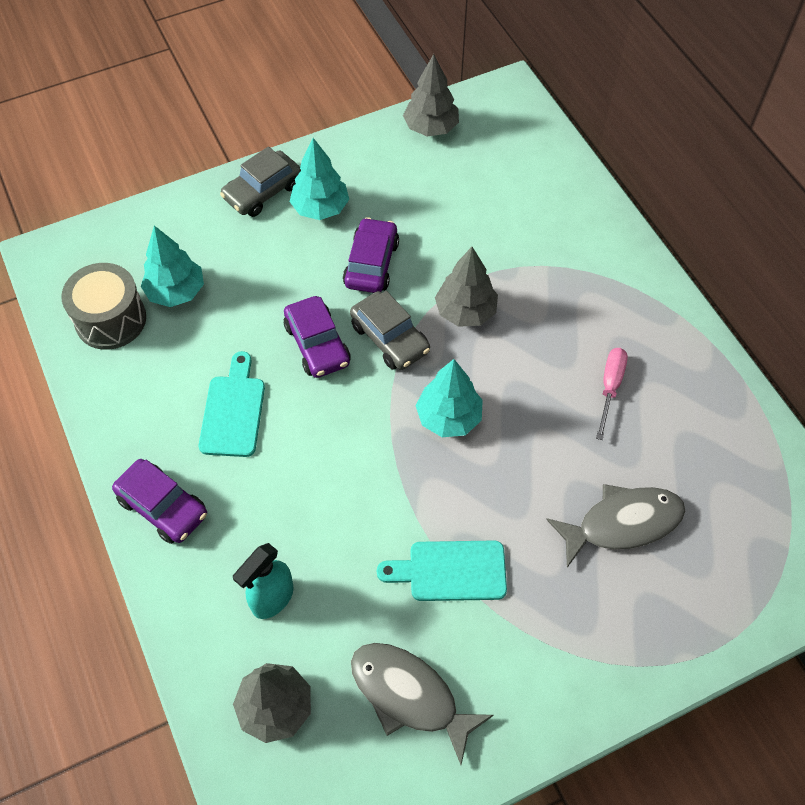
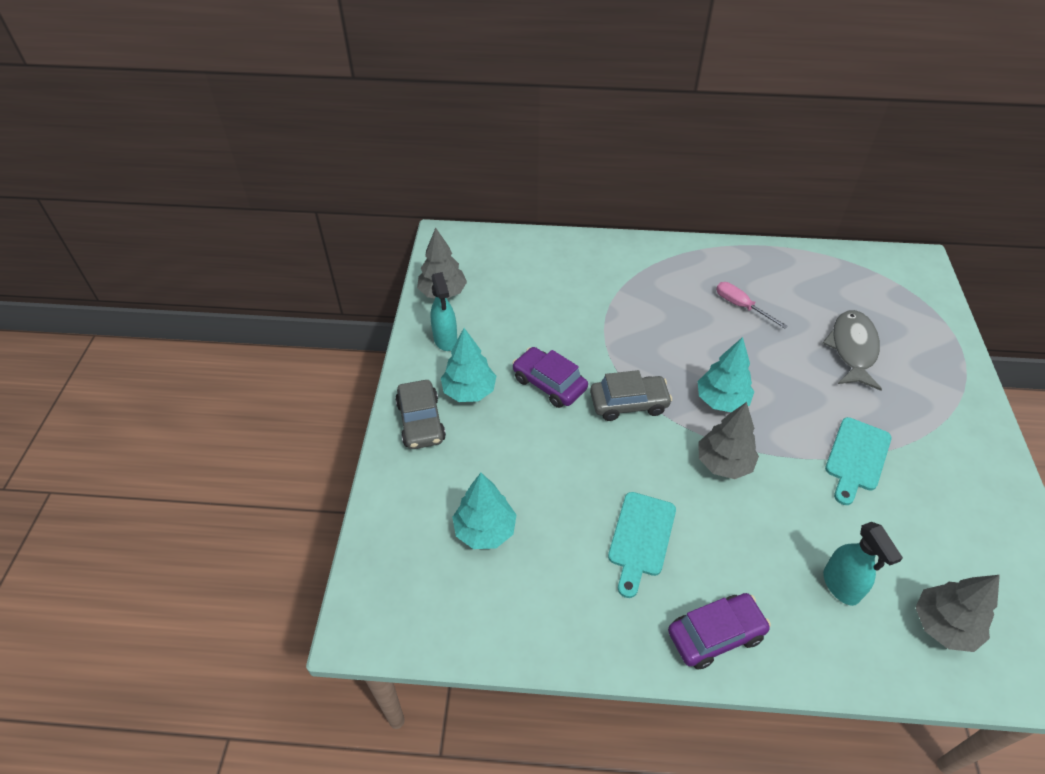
camera: 60 degrees left, 10 degrees down
grey drum [61,263,146,350] -> none
turquoise cutting board [199,351,265,457] -> turquoise cutting board turned 105 degrees counterclockwise [608,492,676,598]
purple car [284,296,351,378] -> none
grey fish [351,643,494,765] -> none
grey tree [435,247,498,327] -> grey tree moved to [698,402,759,479]
none -> turquoise spray bottle [431,272,457,351]

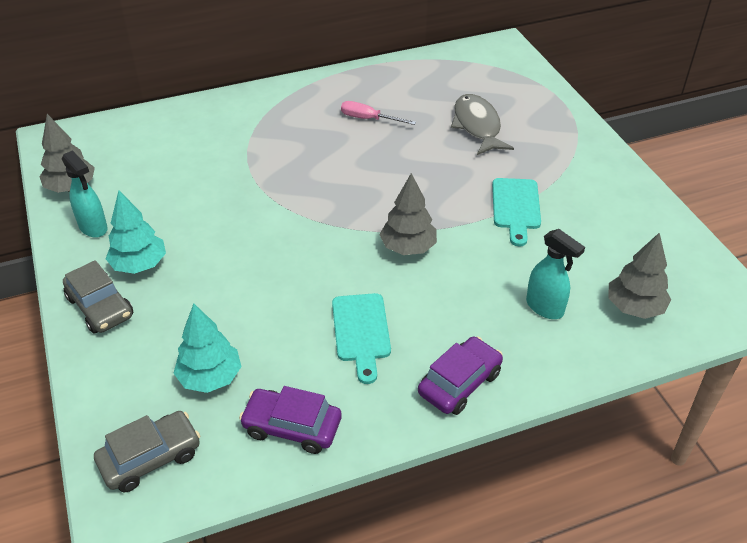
camera: 25 degrees left, 5 degrees down
purple car [512,347,588,408] -> purple car moved to [239,386,341,454]
grey car [590,370,672,421] -> grey car moved to [94,411,200,493]
turquoise tree [698,337,754,412] -> none

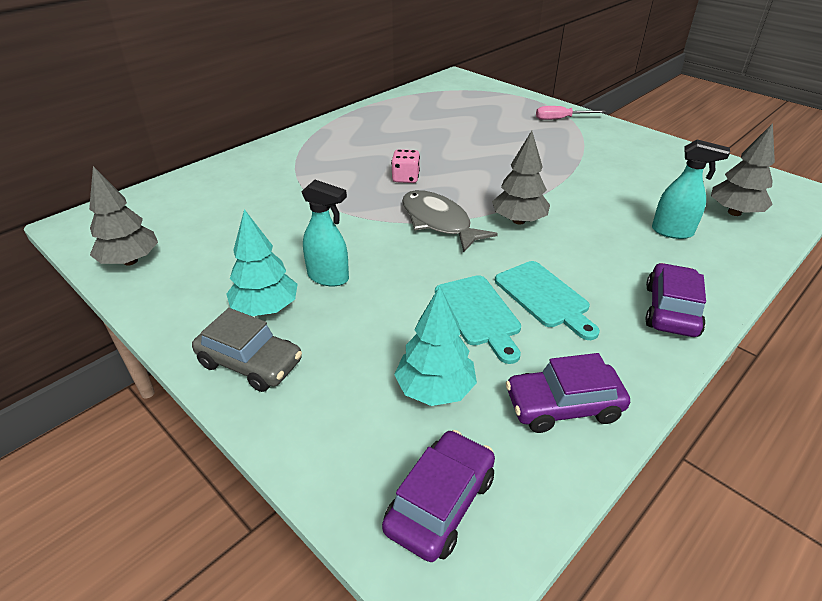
camera: 25 degrees left, 5 degrees down
turquoise spray bottle [62,150,108,238] -> turquoise spray bottle moved to [301,180,349,286]
grey car [94,411,200,493] -> purple car [382,430,495,562]
pink screwdriver [341,101,416,125] -> pink screwdriver moved to [536,106,606,120]
grey fish [451,94,514,155] -> grey fish moved to [402,190,498,252]
turquoise cutting board [492,178,541,247] -> turquoise cutting board moved to [435,275,521,364]
none -> pink dice [391,149,420,183]

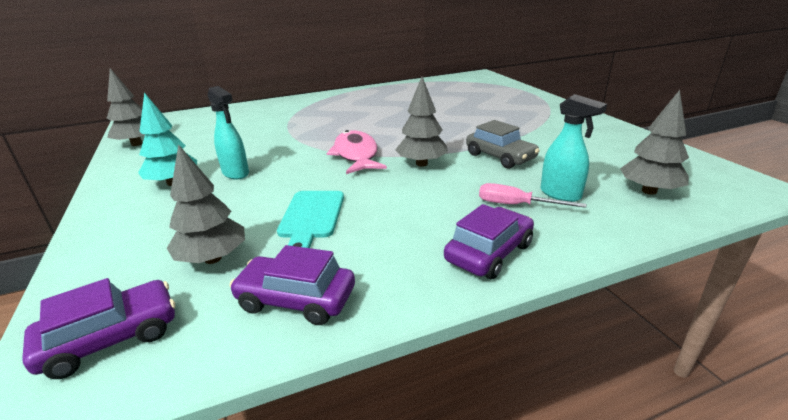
camera: 25 degrees right, 10 degrees down
grey car [192,308,302,392] -> grey car moved to [466,120,540,169]
pink dice [391,149,420,183] -> none
turquoise tree [394,286,477,406] -> grey tree [167,144,245,264]
grey fish [402,190,498,252] -> pink fish [327,130,387,174]
turquoise cutting board [495,261,600,340] -> none
pink screwdriver [536,106,606,120] -> pink screwdriver moved to [479,183,586,208]

